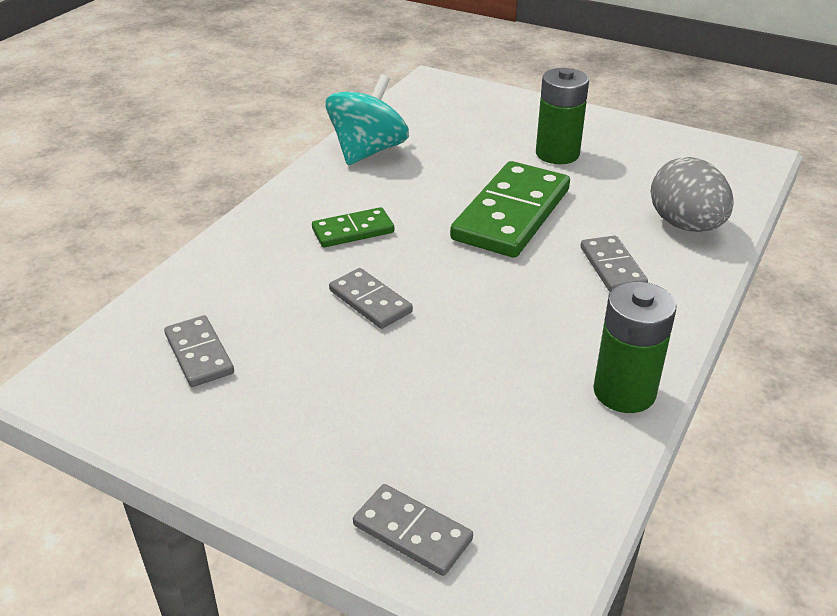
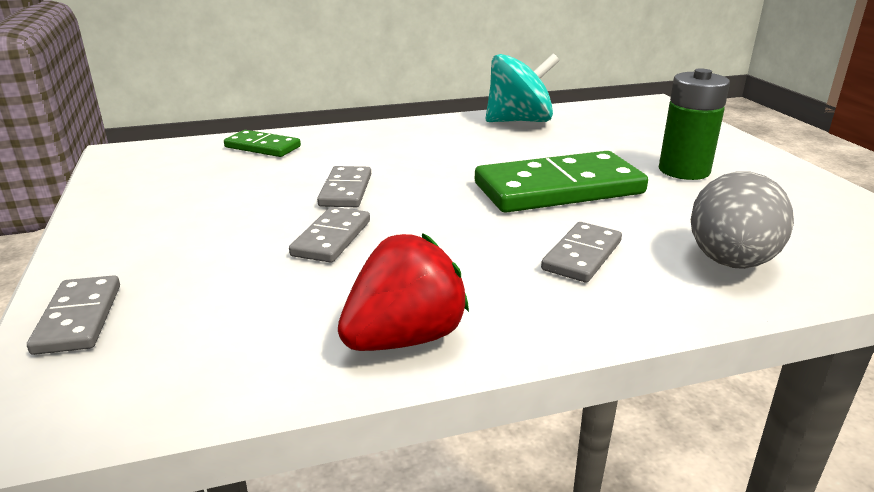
camera: 45 degrees right, 10 degrees down
grey domino [164,315,234,387] -> grey domino moved to [289,207,370,263]
green domino [312,207,394,247] -> green domino moved to [224,130,301,157]
green battery [593,282,676,413] -> red strawberry [338,234,469,351]

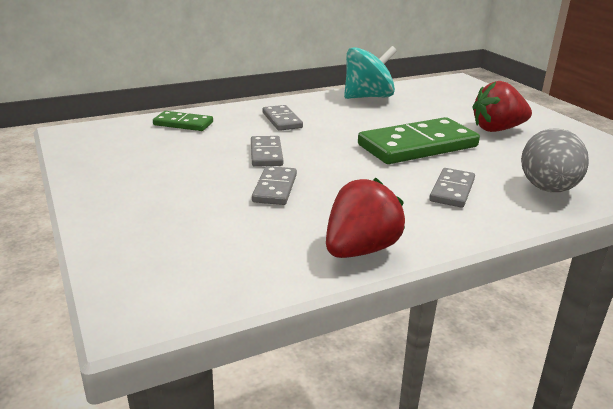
camera: 10 degrees left, 0 degrees up
grey domino [27,275,120,355] -> grey domino moved to [263,105,303,131]
green battery [659,69,730,180] -> red strawberry [472,81,532,132]

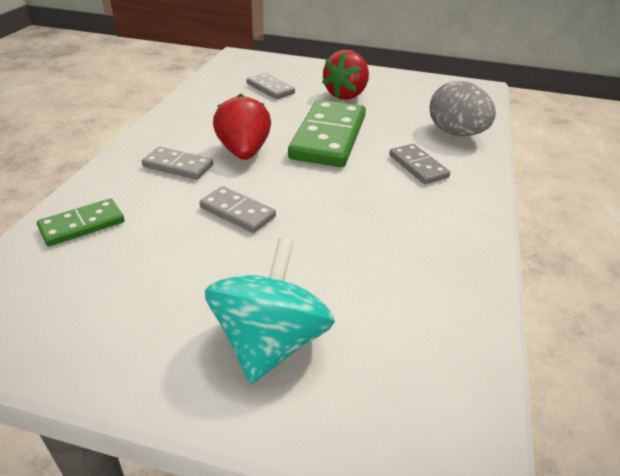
camera: 50 degrees left, 10 degrees up
grey domino [252,166,297,205] -> grey domino moved to [247,73,295,99]
red strawberry [326,178,405,258] -> red strawberry moved to [213,94,271,160]
turquoise spinning top [344,46,397,99] -> turquoise spinning top moved to [204,238,335,384]

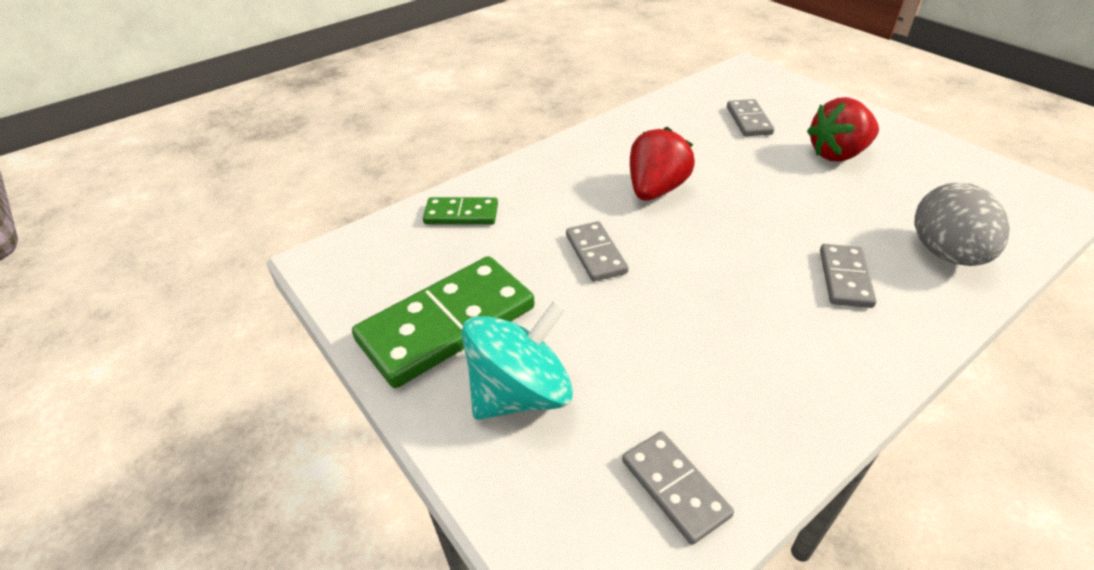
camera: 40 degrees right, 5 degrees up
grey domino [142,147,213,180] -> grey domino moved to [622,431,734,545]
green domino [288,100,366,167] -> green domino moved to [352,256,535,388]

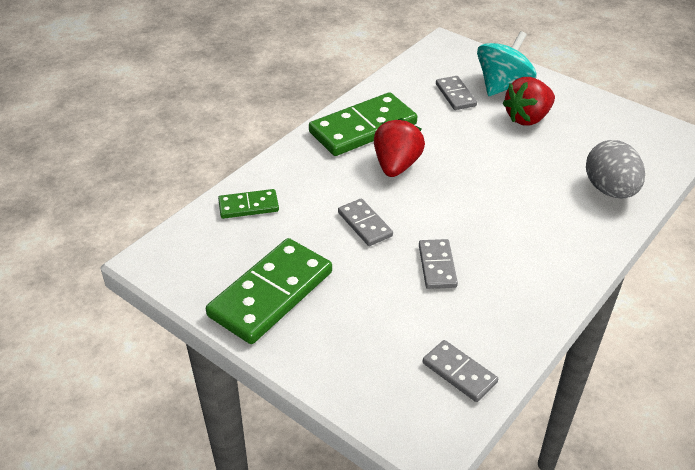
camera: 15 degrees left, 0 degrees up
turquoise spinning top [461,300,573,420] -> turquoise spinning top moved to [477,31,537,96]
grey domino [820,244,877,308] -> grey domino moved to [419,239,458,289]
none -> green domino [309,92,417,156]

